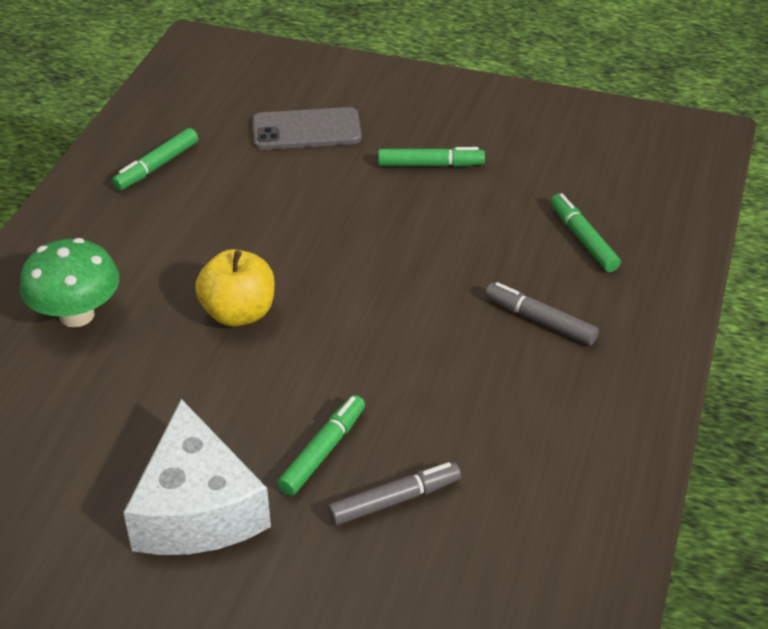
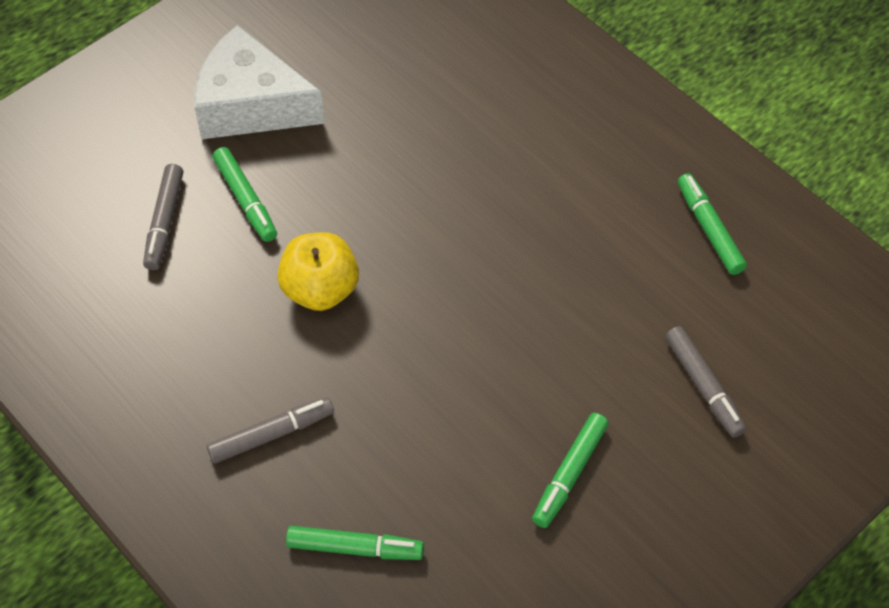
camera: 120 degrees right, 15 degrees up
green mushroom [20,238,119,327] -> none
yellow apple [195,249,275,327] -> yellow apple moved to [277,232,359,311]
grey phone [252,107,362,150] -> grey marker [665,326,747,438]

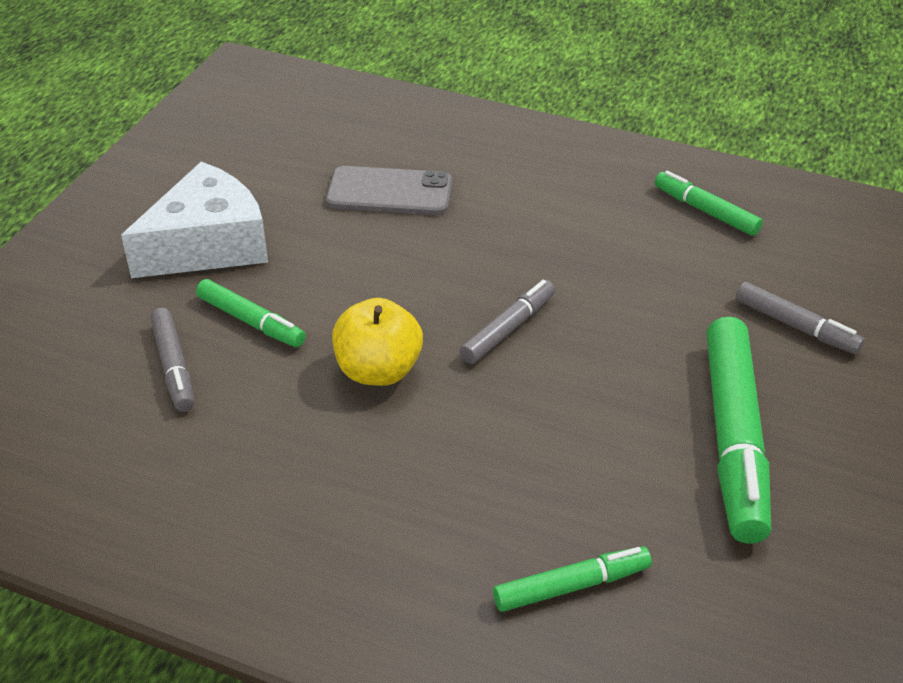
camera: 25 degrees left, 15 degrees down
white cheese [194,25,325,139] -> white cheese turned 150 degrees clockwise [121,162,268,278]
grey marker [207,397,334,464] -> grey marker moved to [460,280,555,364]
green marker [532,413,609,528] -> green marker [706,317,771,544], size x1.87
none -> grey phone [326,166,453,215]

